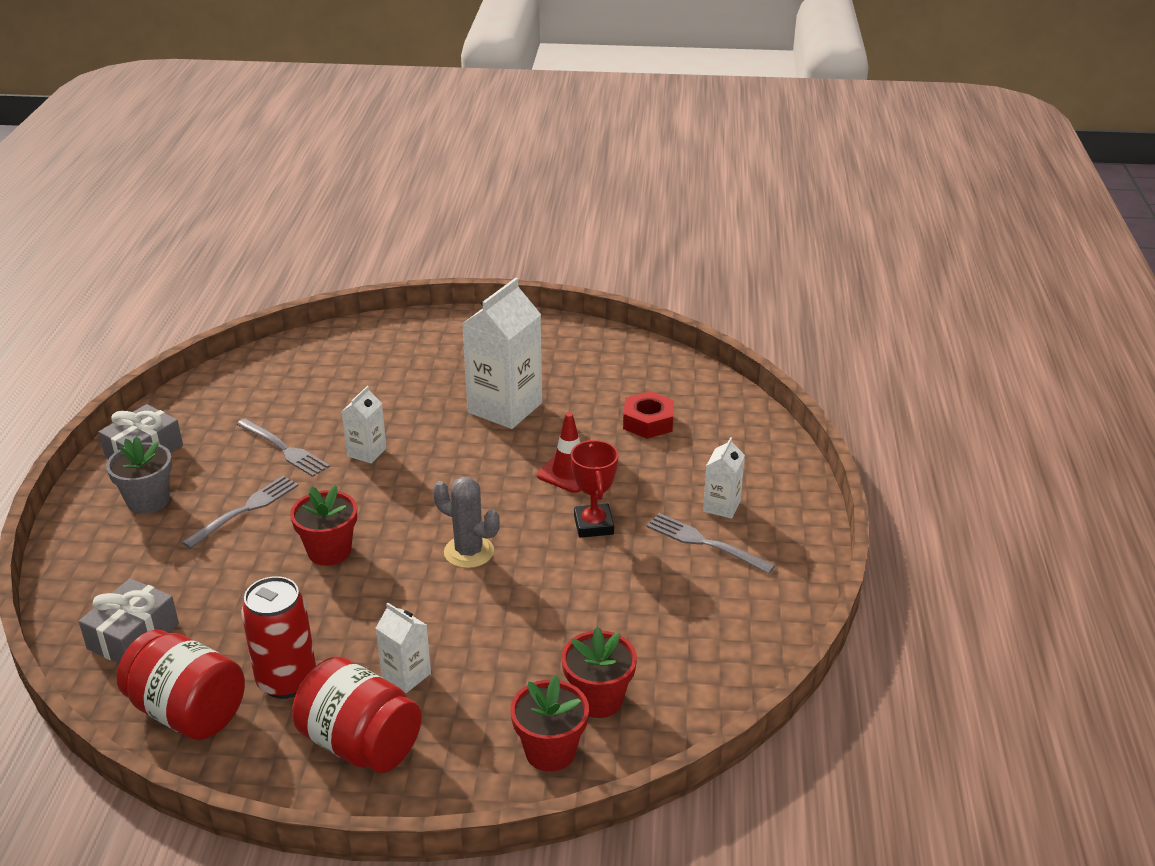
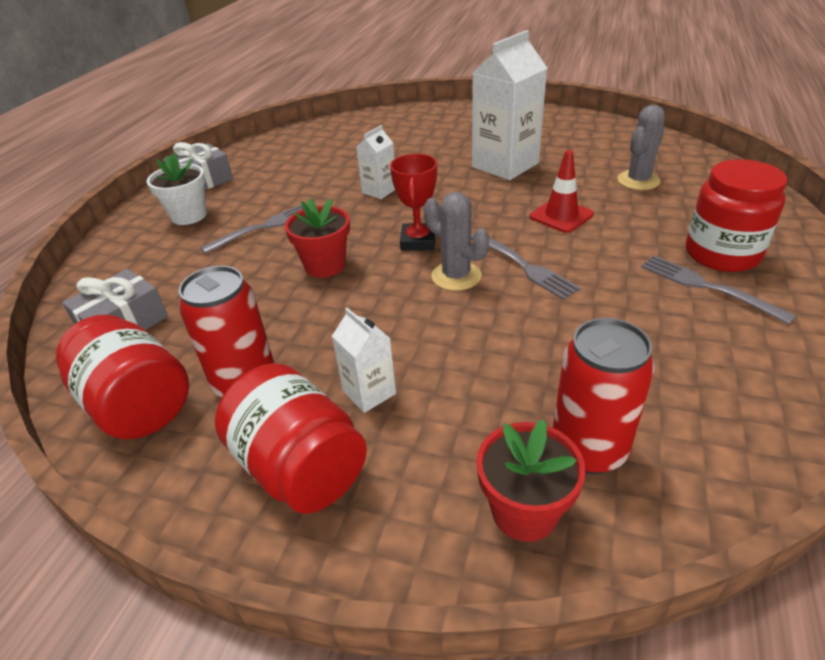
camera: 15 degrees right, 5 degrees up
grey flower pot [106,436,172,514] -> white flower pot [147,153,207,225]
grey fork [236,418,330,477] -> grey fork moved to [471,233,581,300]
red flower pot [562,627,637,718] -> red can [553,318,655,474]
red trophy [571,440,619,538] -> red trophy moved to [390,154,437,251]
red nut [623,391,674,439] -> grey cactus [617,105,665,190]
white carton [703,437,745,519] -> red jar [686,159,787,272]

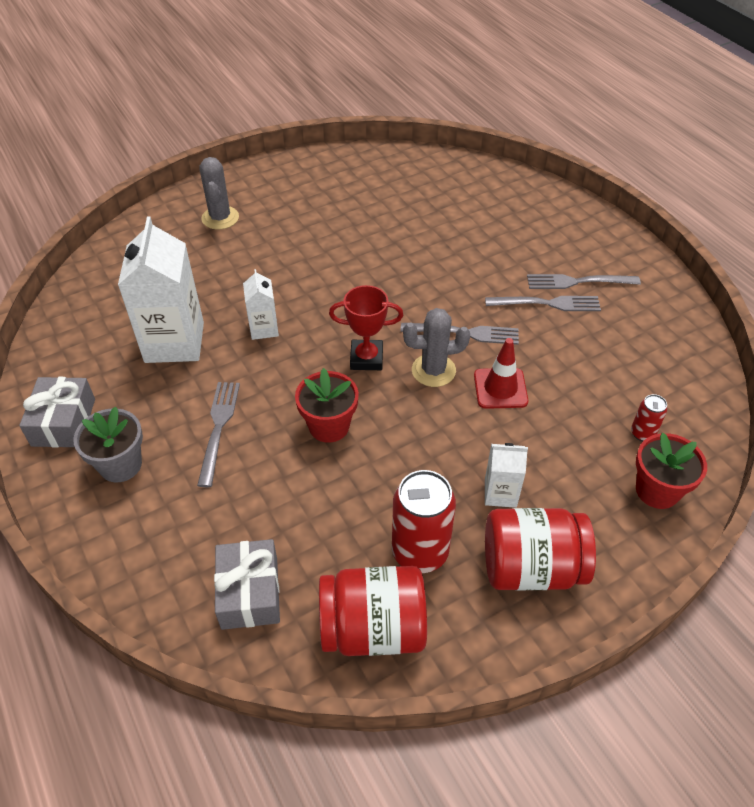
camera: 50 degrees left, 10 degrees up
white flower pot [147,153,207,225] -> grey flower pot [73,407,143,483]
red trophy [390,154,437,251] -> red trophy turned 45 degrees counterclockwise [329,285,403,370]
white carton [472,30,547,180] -> white carton moved to [118,216,204,363]
red traffic cone [530,150,594,233] -> red traffic cone moved to [474,338,528,409]
red can [553,318,655,474] -> red can [631,394,667,441], size x0.49
grey cactus [617,105,665,190] -> grey cactus moved to [199,157,239,229]
red jar [686,159,787,272] -> none
none -> grey fork [485,296,601,311]

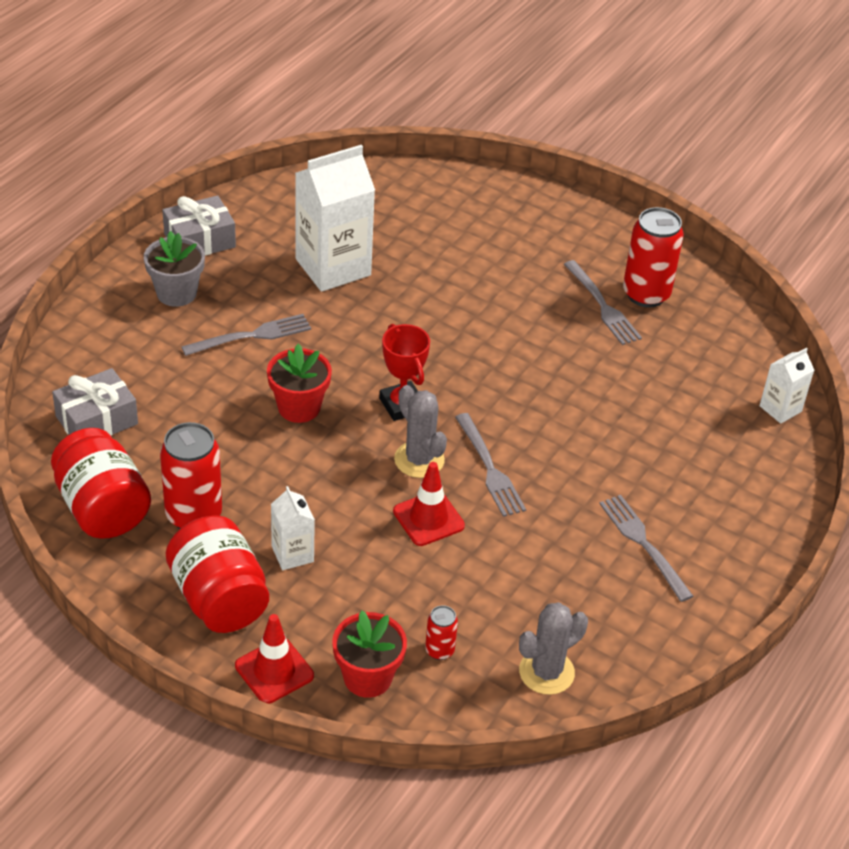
camera: 60 degrees right, 5 degrees down
grey cactus [199,157,239,229] -> grey cactus moved to [519,602,588,695]
white carton [243,269,279,340] -> white carton moved to [759,348,814,424]
grey fork [485,296,601,311] -> grey fork moved to [564,260,642,345]
none -> red traffic cone [235,614,314,704]
none -> red can [623,207,684,308]

